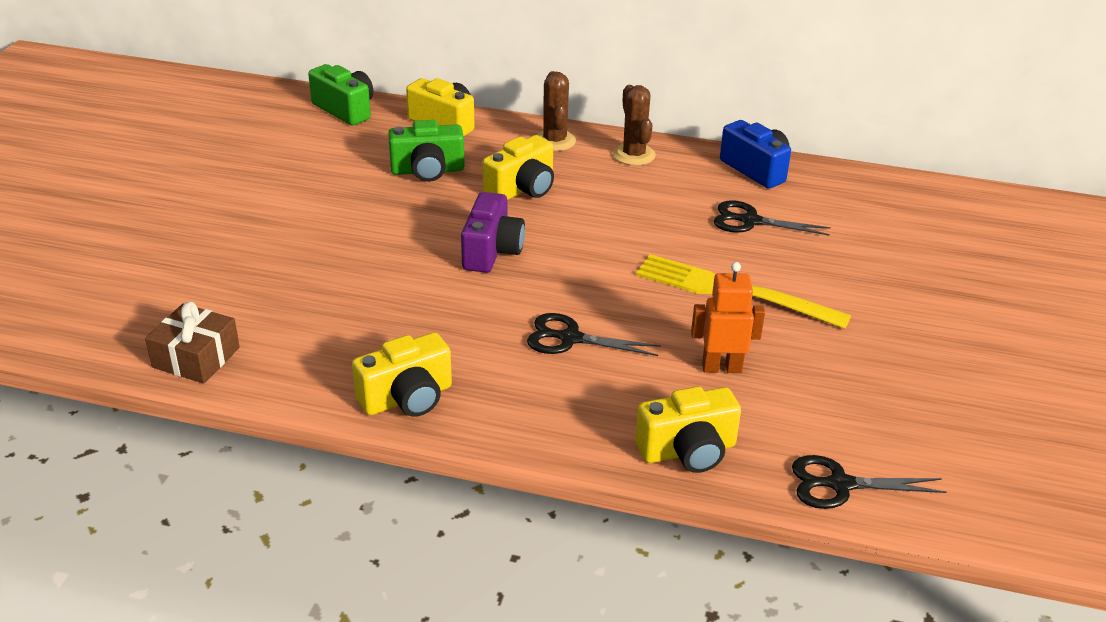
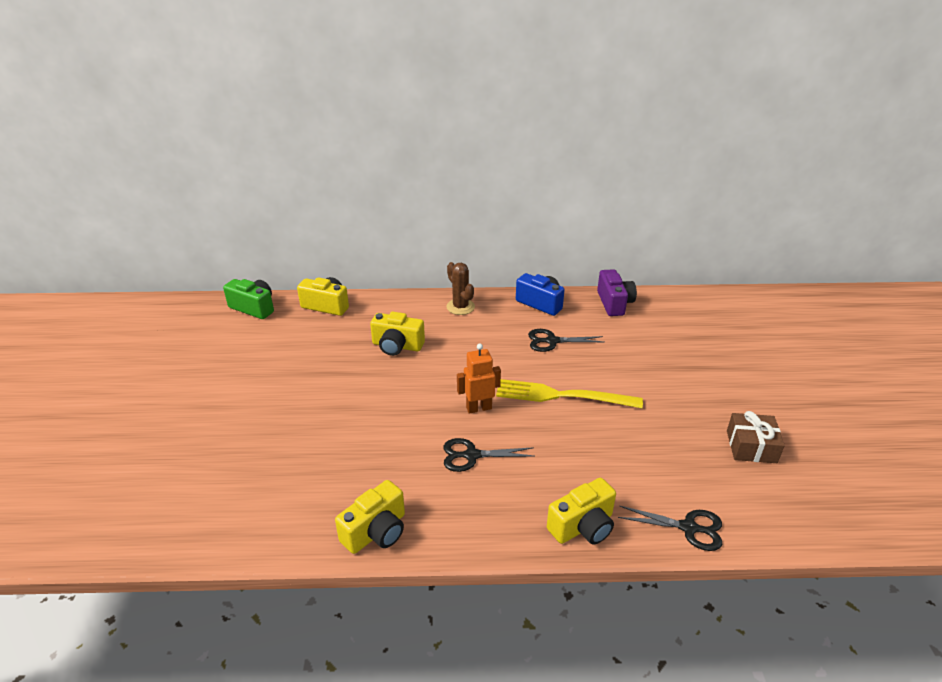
camera: 15 degrees left, 0 degrees up
brown gift [145,302,240,384] -> brown gift moved to [727,411,785,463]
green camera [388,120,465,182] -> none
purple camera [461,192,525,273] -> purple camera moved to [597,269,637,316]
yellow camera [483,135,554,200] -> yellow camera turned 75 degrees clockwise [370,312,425,356]
brown cactus [537,71,576,151] -> none
orange robot [691,262,765,373] -> orange robot moved to [457,344,501,414]
black scissors [792,455,947,509] -> black scissors turned 150 degrees counterclockwise [618,506,722,551]

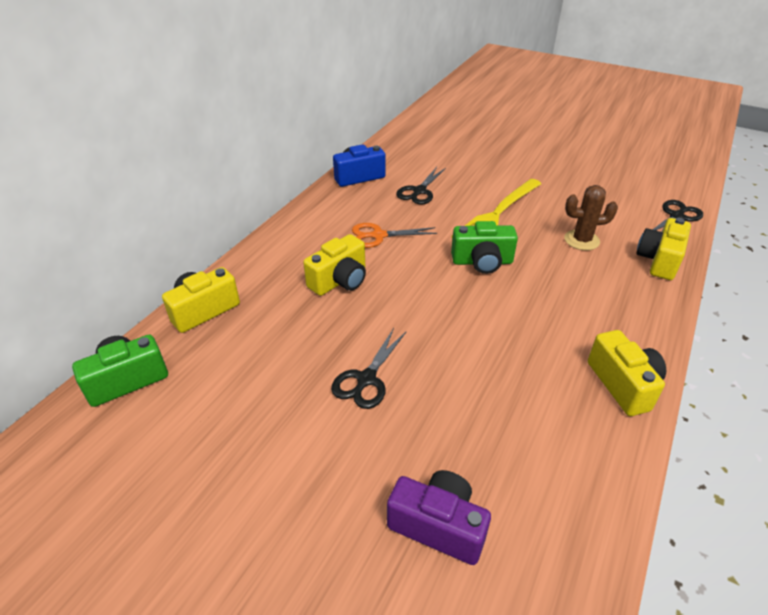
camera: 60 degrees left, 5 degrees up
black scissors [443,438,535,472] -> black scissors moved to [331,328,407,409]
brown cactus [446,262,475,315] -> brown cactus moved to [564,185,618,250]
orange robot [457,344,501,414] -> green camera [451,221,518,274]
yellow camera [547,478,616,545] -> yellow camera turned 150 degrees counterclockwise [636,218,691,280]
purple camera [597,269,637,316] -> purple camera moved to [387,470,491,565]
brown gift [727,411,785,463] -> none
none -> orange scissors [352,223,437,248]

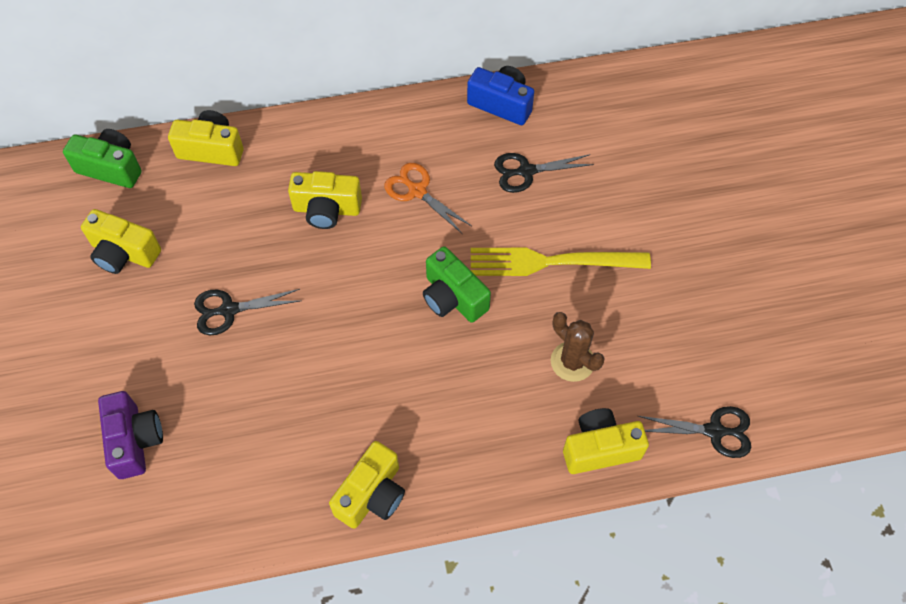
camera: 50 degrees right, 20 degrees up
none -> yellow camera [81,209,161,274]

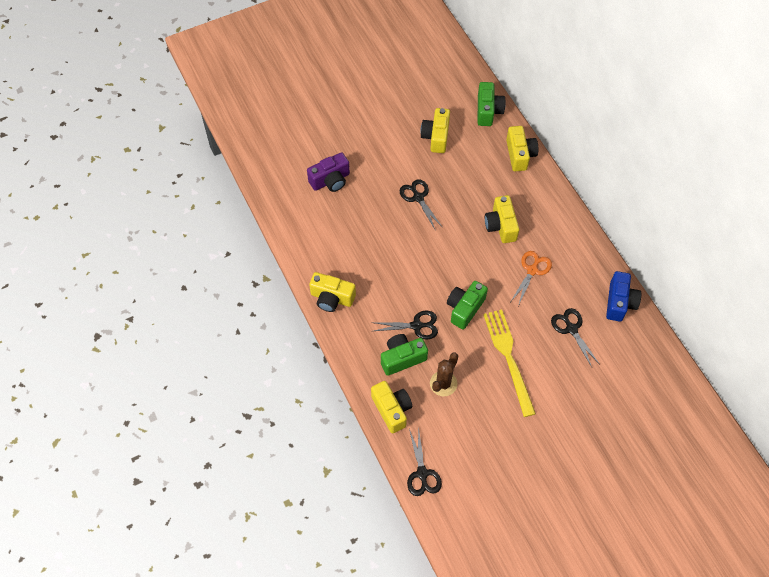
camera: 75 degrees right, 0 degrees up
none -> black scissors [371,311,438,340]
none -> green camera [381,334,428,376]

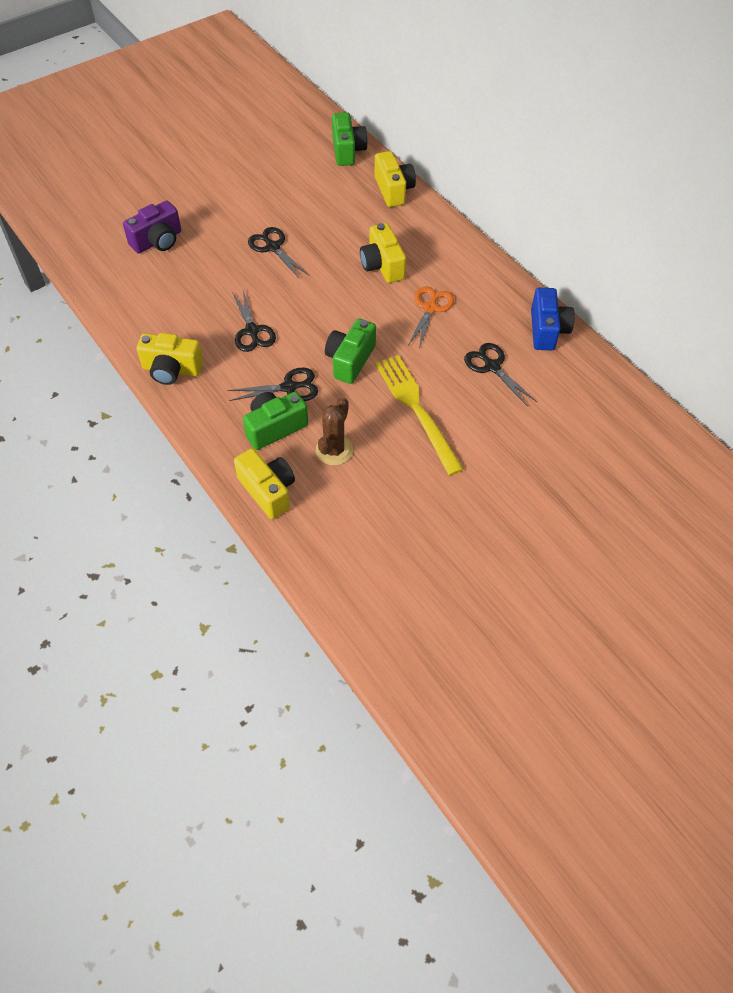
camera: 10 degrees left, 5 degrees down
black scissors [407,427,442,496] -> black scissors moved to [232,290,276,352]
yellow camera [420,108,450,153] -> none

